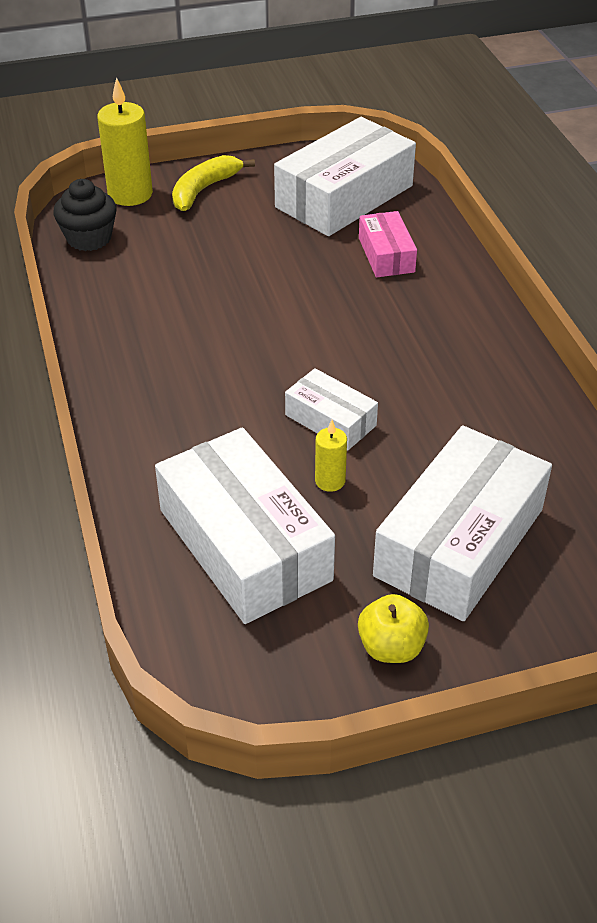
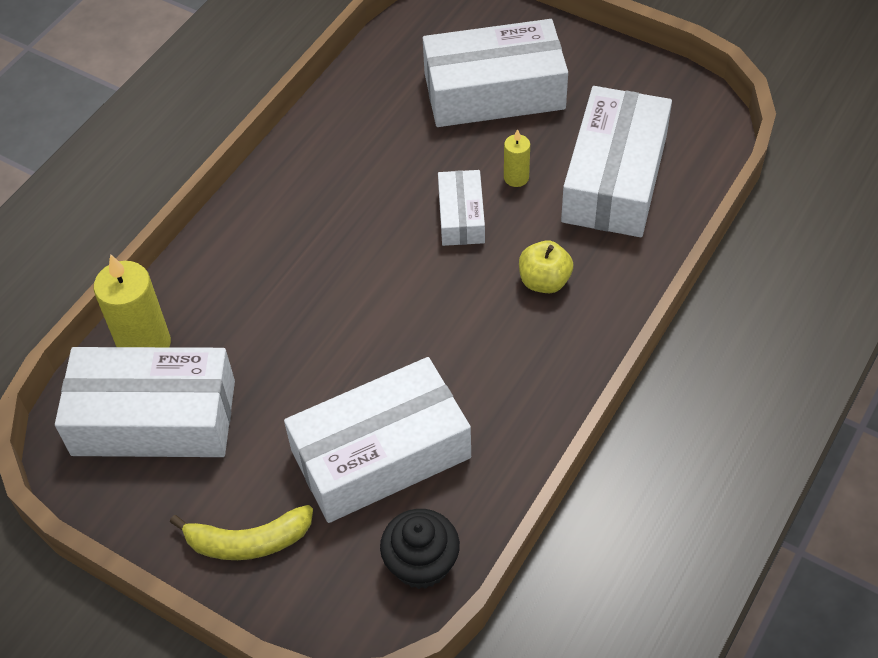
camera: 130 degrees left, 10 degrees up
yellow candle [97,77,153,206] -> yellow candle moved to [94,254,171,347]
yellow apple [358,594,429,663] -> yellow apple moved to [519,240,573,293]
pink box [359,211,417,277] -> none
none -> white box [284,357,471,523]

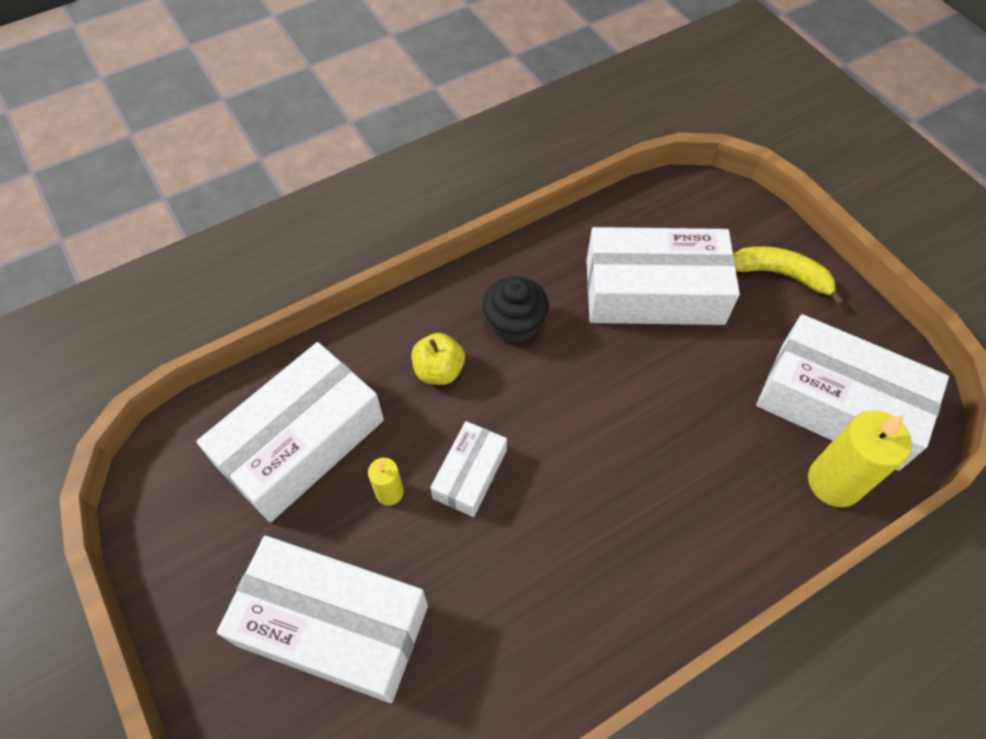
camera: 155 degrees left, 5 degrees up
black cupcake [380,509,460,589] -> black cupcake moved to [482,277,549,344]

